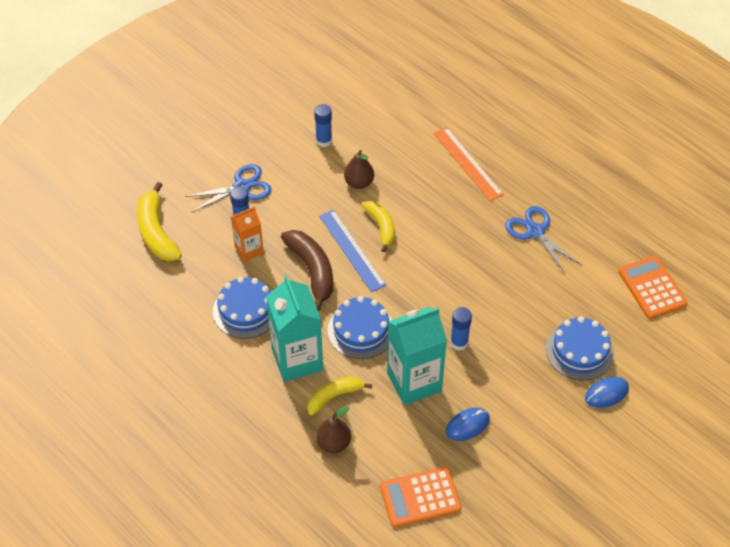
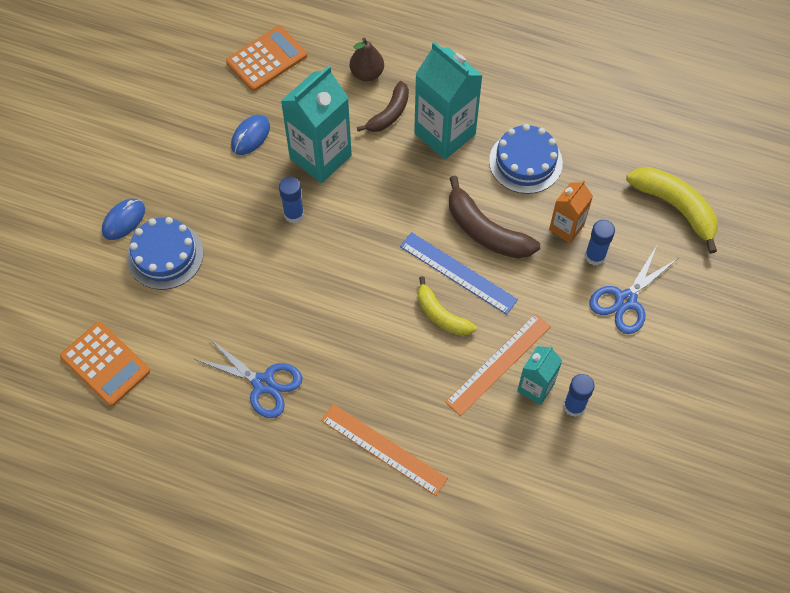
camera: 155 degrees right, 10 degrees up
yellow banana [307,377,372,416] -> brown banana [357,81,409,132]
blue cake [328,296,392,359] -> none
brown pear [344,150,374,189] -> orange ruler [445,313,551,416]
none -> turquoise carton [517,346,563,405]

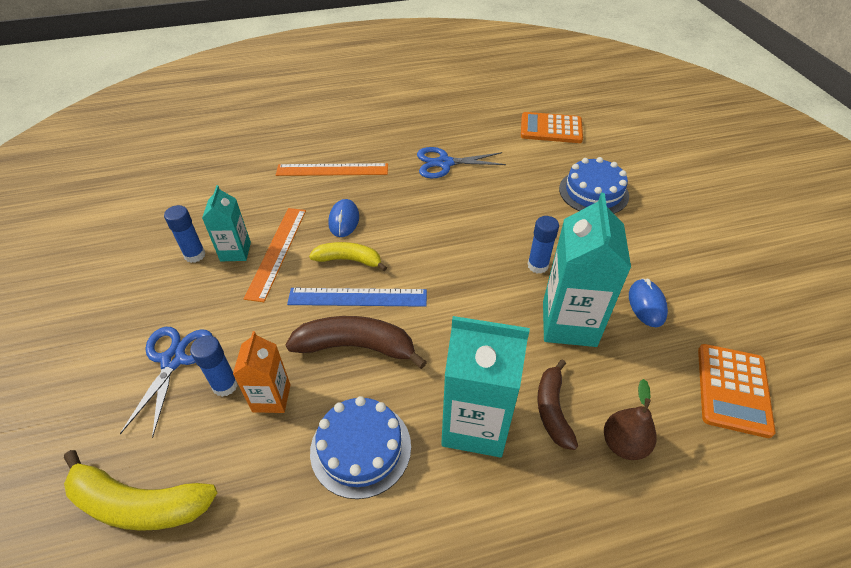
camera: 145 degrees right, 15 degrees down
blue mouse [102,199,145,240] -> blue mouse moved to [328,199,359,237]

